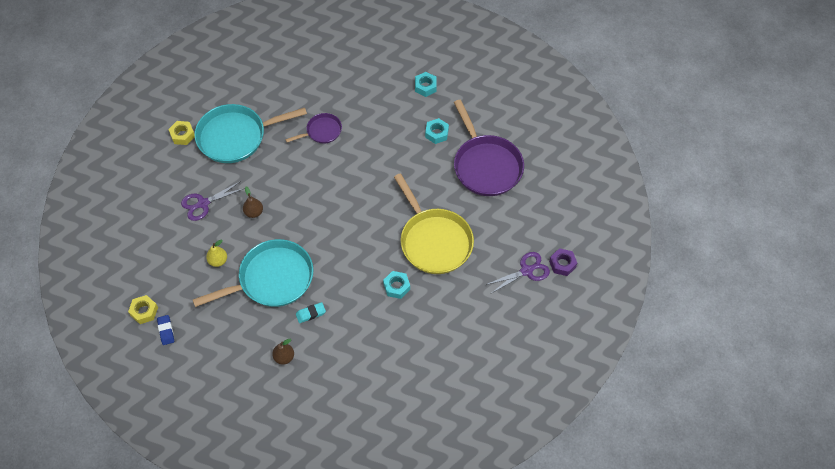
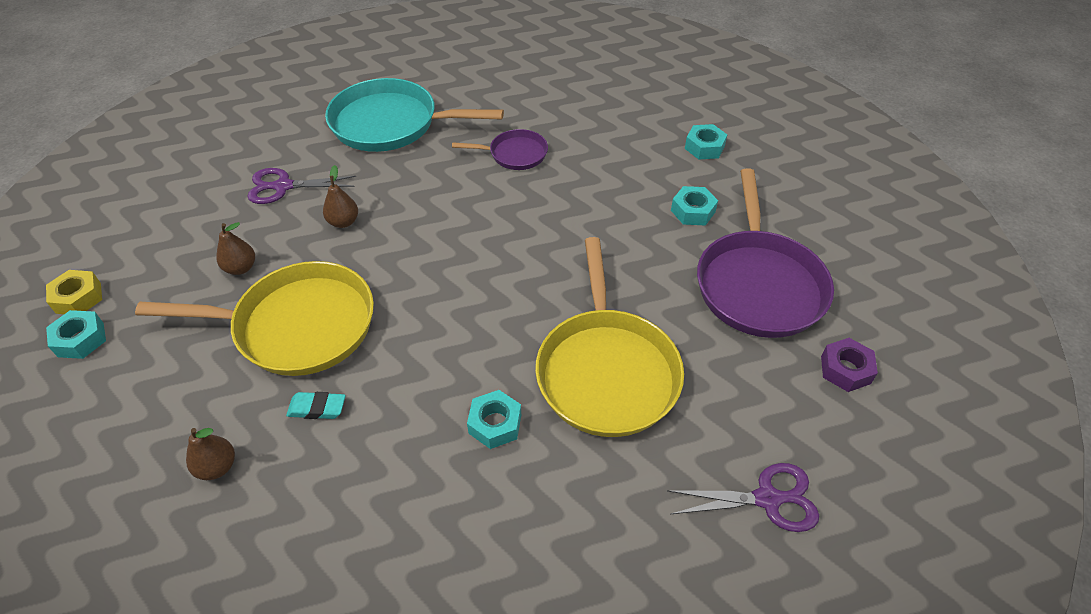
camera: 25 degrees right, 10 degrees down
blue eraser [157,315,174,345] -> turquoise nut [46,310,106,359]
yellow nut [168,121,195,145] -> none
turquoise pan [193,239,313,307] -> yellow pan [135,261,374,376]
yellow pear [206,240,227,267] -> brown pear [216,222,255,275]
purple nut [549,248,577,276] -> purple nut moved to [821,338,878,392]

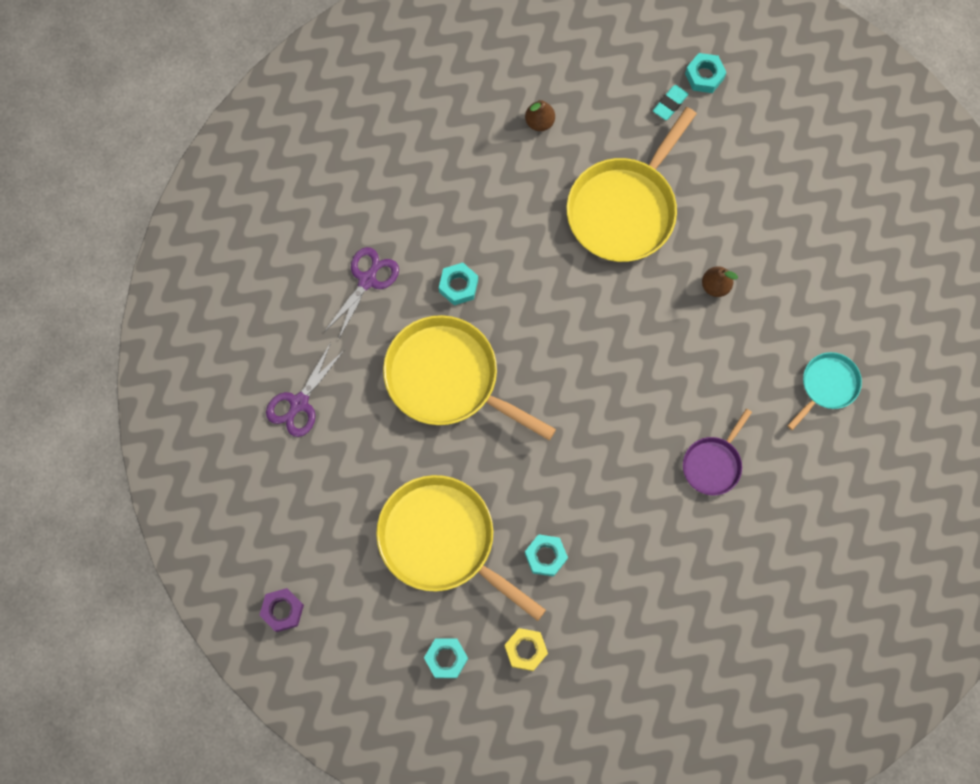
camera: 125 degrees right, 25 degrees up
yellow nut [46,270,102,314] -> yellow nut moved to [505,628,548,671]
brown pear [216,222,255,275] -> none
purple scissors [247,168,356,204] -> purple scissors moved to [324,247,399,340]
turquoise eraser [286,392,345,419] -> turquoise eraser moved to [653,85,688,120]
turquoise pan [325,78,504,152] -> turquoise pan [787,352,862,430], size x0.52
turquoise nut [685,124,727,160] -> turquoise nut moved to [424,638,468,678]
purple pan [697,168,834,338] -> yellow pan [376,475,546,621]
purple nut [821,338,878,392] -> purple nut moved to [259,588,304,632]

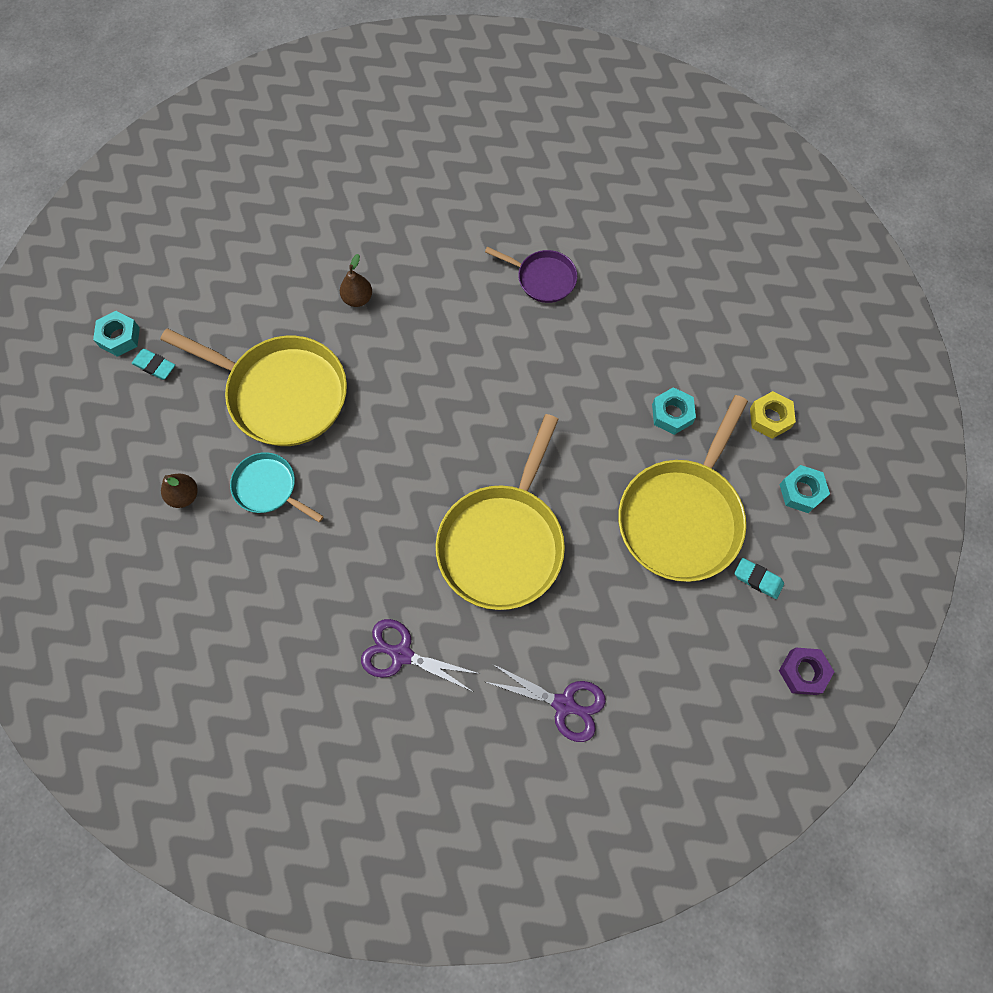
camera: 100 degrees left, 5 degrees down
turquoise nut [439,263,478,305] -> none
turquoise pan [787,352,862,430] -> turquoise pan moved to [230,452,324,522]
none -> turquoise eraser [735,558,784,599]

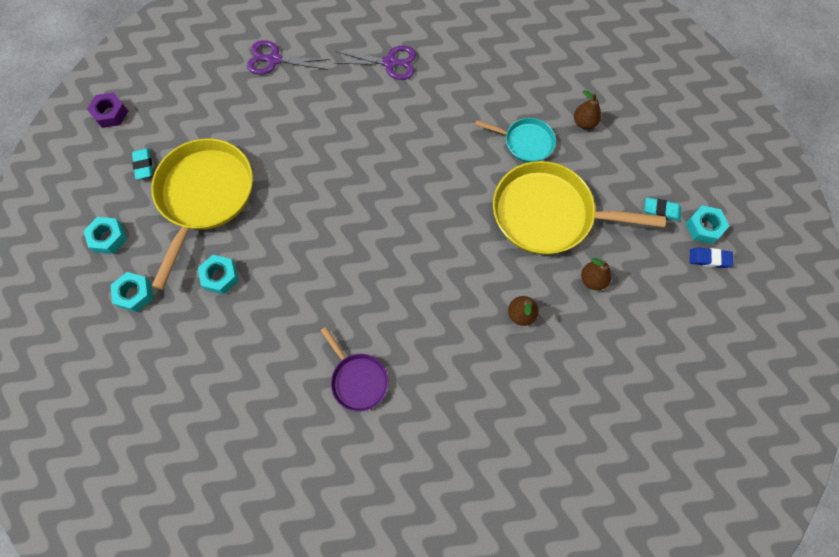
camera: 165 degrees right, 0 degrees up
yellow pan [436,414,565,610] -> none
purple pan [485,247,577,303] -> purple pan turned 135 degrees counterclockwise [321,327,388,412]
turquoise eraser [735,558,784,599] -> turquoise eraser turned 60 degrees clockwise [132,148,153,180]
yellow nut [750,391,796,439] -> turquoise nut [111,272,153,312]
none -> brown pear [581,258,612,290]
none -> blue eraser [690,247,733,268]

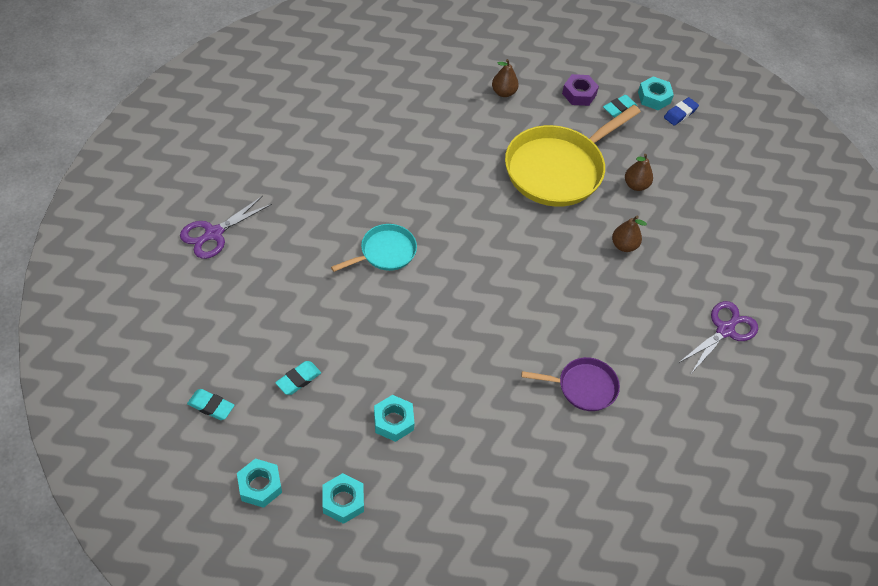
camera: 55 degrees left, 15 degrees down
purple nut [87,92,128,128] -> purple nut moved to [562,74,599,106]
yellow pan [151,138,253,289] -> turquoise eraser [275,361,321,395]
purple scissors [334,45,416,80] -> purple scissors moved to [679,301,758,374]
turquoise pan [475,118,556,162] -> turquoise pan moved to [331,224,417,272]

